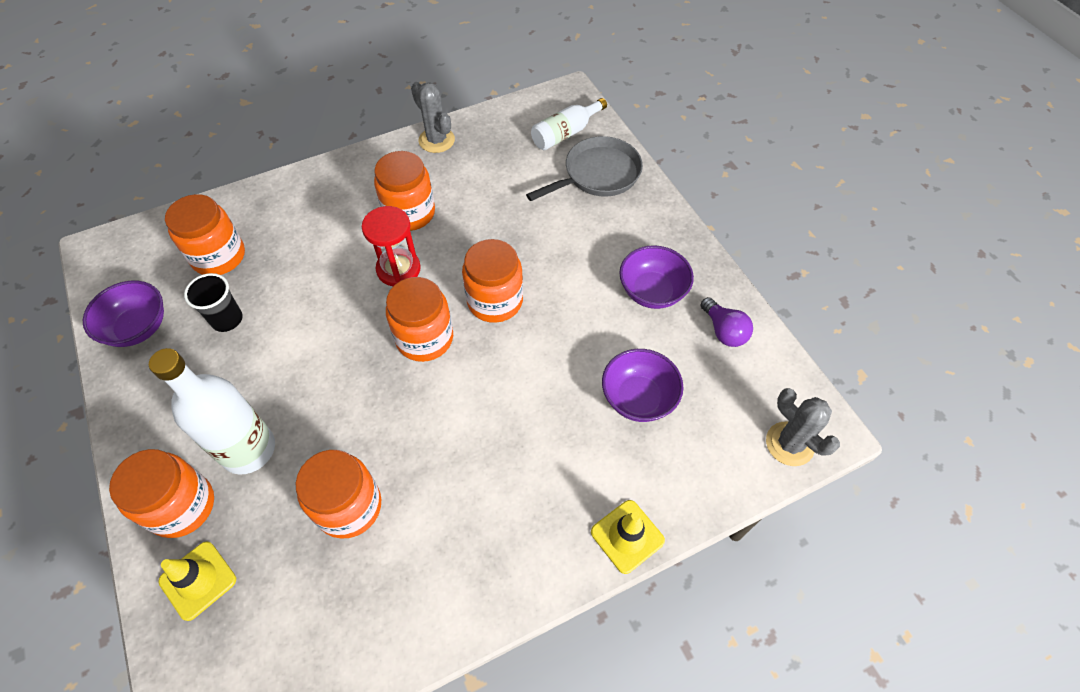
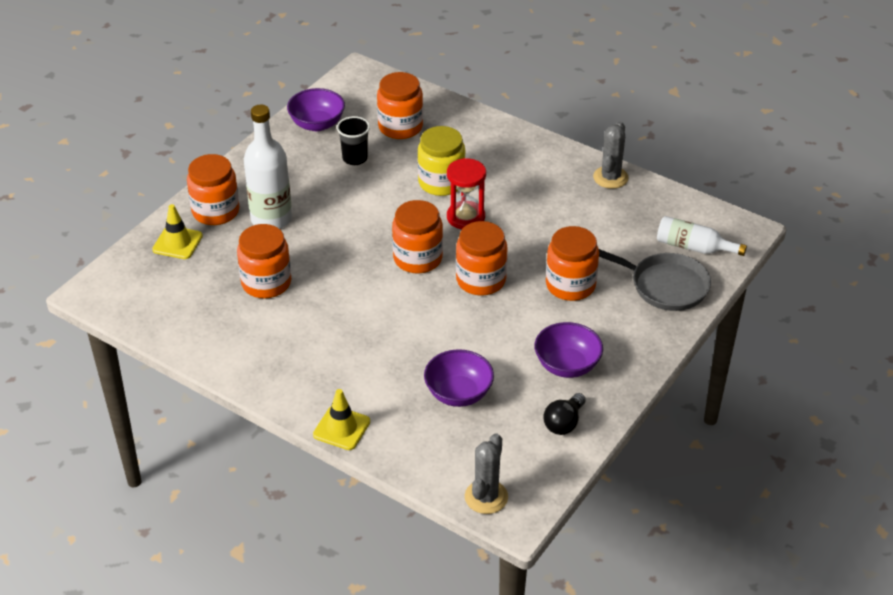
camera: 60 degrees right, 15 degrees down
orange jar [374,151,435,231] -> orange jar moved to [546,226,599,301]
purple light bulb [701,297,753,347] -> black light bulb [543,393,586,435]
none -> yellow jar [418,126,465,196]

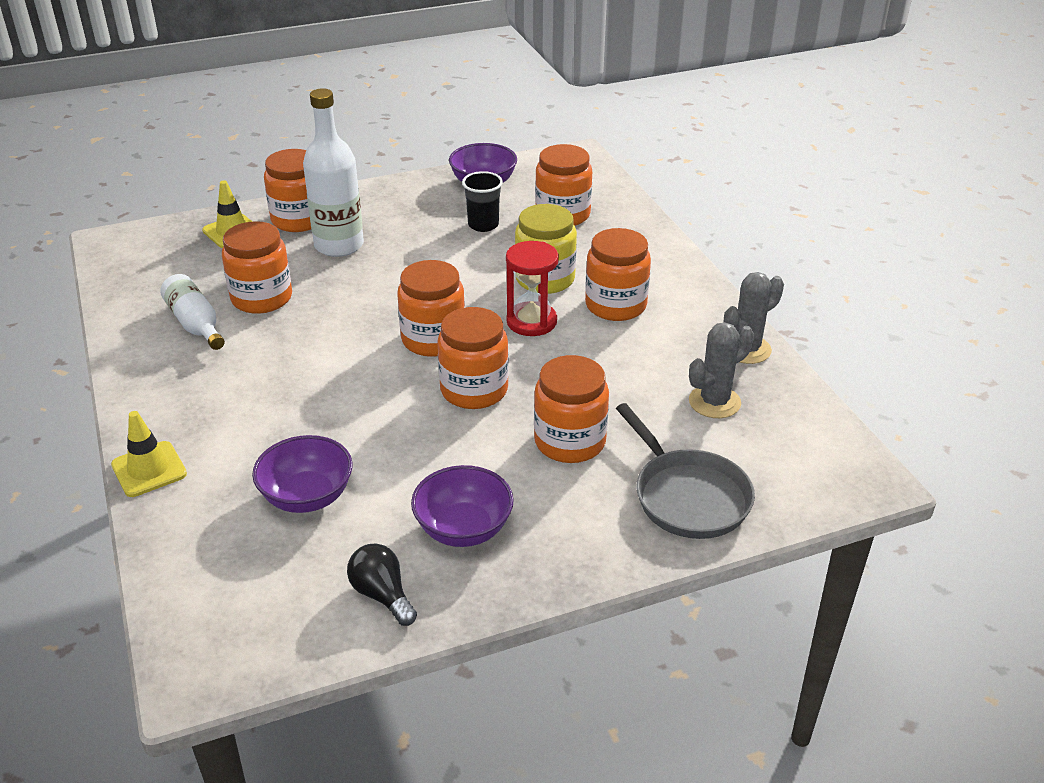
camera: 35 degrees right, 5 degrees down
grey cactus [465,433,508,514] -> grey cactus moved to [689,322,754,418]
black light bulb [543,393,586,435] -> black light bulb turned 75 degrees clockwise [347,543,417,626]
white bottle [657,216,747,256] -> white bottle moved to [160,274,225,350]
none -> orange jar [585,228,651,321]

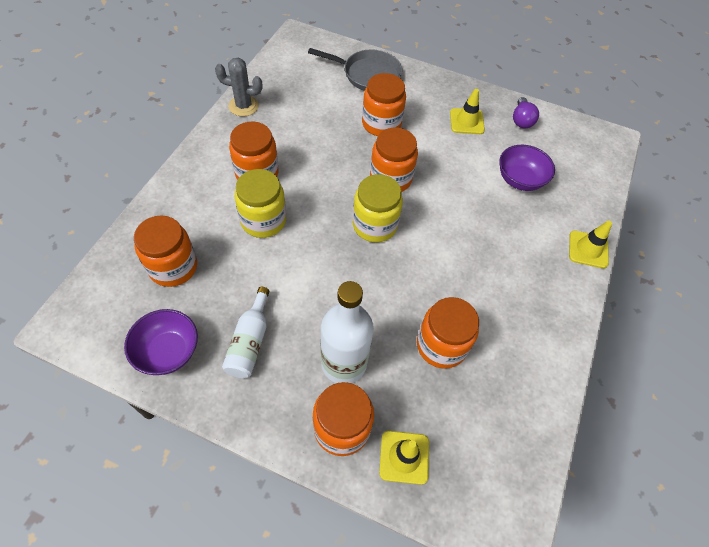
camera: 140 degrees left, 20 degrees up
white bottle [160,274,225,350] -> white bottle moved to [222,287,270,378]
black light bulb [347,543,417,626] -> purple light bulb [513,97,539,128]
orange jar [397,260,465,357] -> yellow jar [353,174,403,243]
purple bowl [411,465,514,547] -> yellow traffic cone [450,89,485,134]
black cup [462,171,503,232] -> none
red hourglass [506,241,559,336] -> none
grey pan [616,403,755,539] -> grey pan turned 90 degrees clockwise [308,48,402,91]
grey cactus [689,322,754,418] -> none

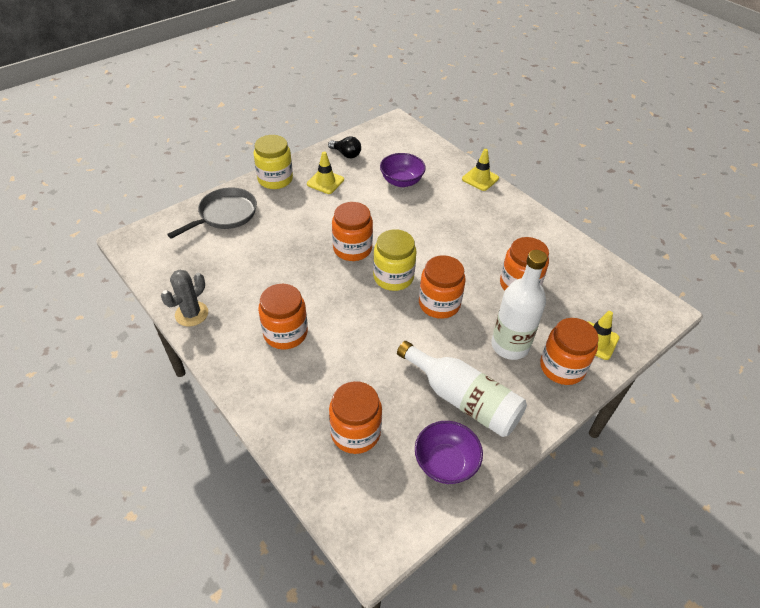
camera: 60 degrees left, 10 degrees down
white bottle [222,287,270,378] -> white bottle [397,341,527,437], size x1.59
yellow jar [235,169,286,238] -> yellow jar moved to [254,135,293,189]
orange jar [362,73,406,136] -> orange jar moved to [419,255,466,319]
purple light bulb [513,97,539,128] -> black light bulb [328,136,361,159]

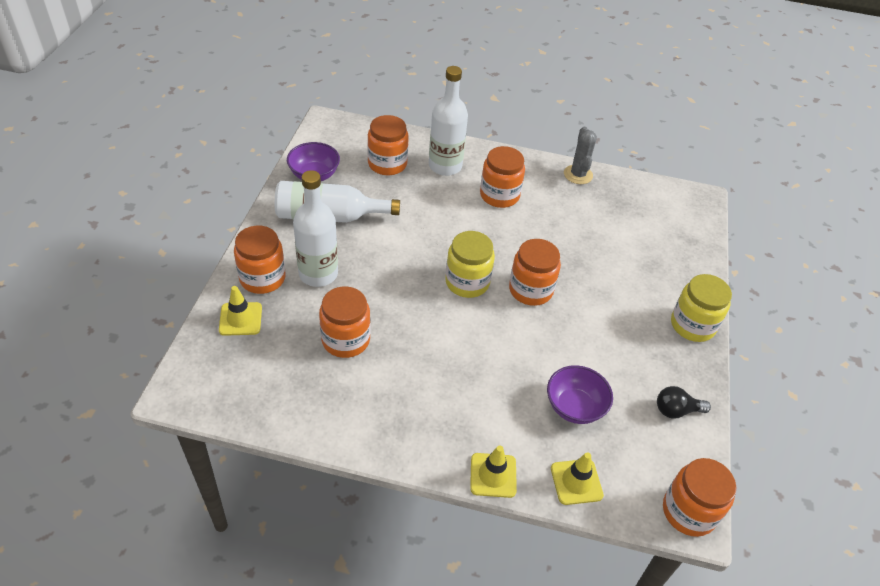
camera: 140 degrees right, 0 degrees up
grey pan [167,188,257,239] -> none
yellow traffic cone [307,152,344,194] -> yellow traffic cone moved to [551,452,604,505]
orange jar [419,255,466,319] -> orange jar moved to [663,458,736,537]
none -> white bottle [429,66,468,176]

